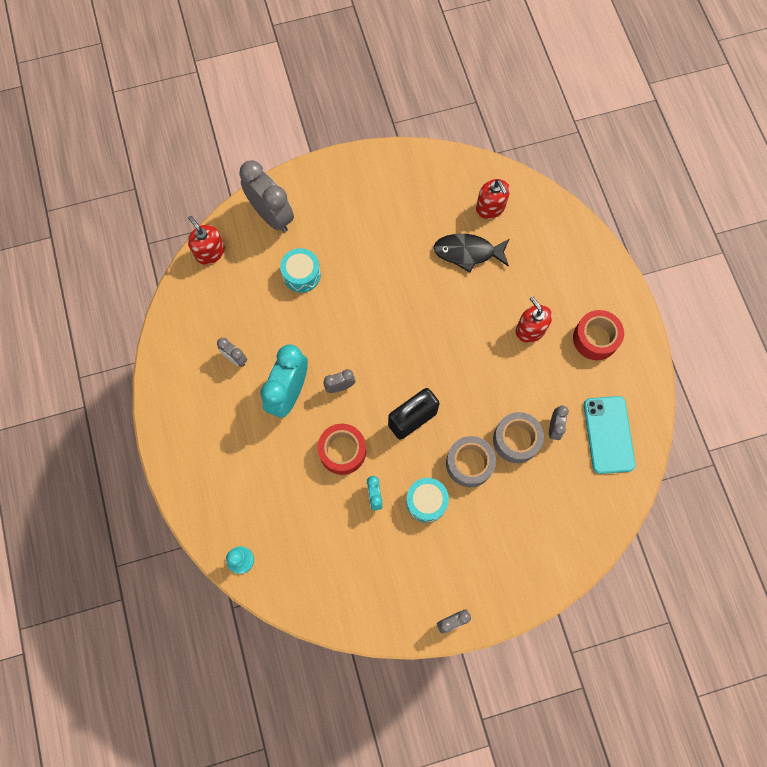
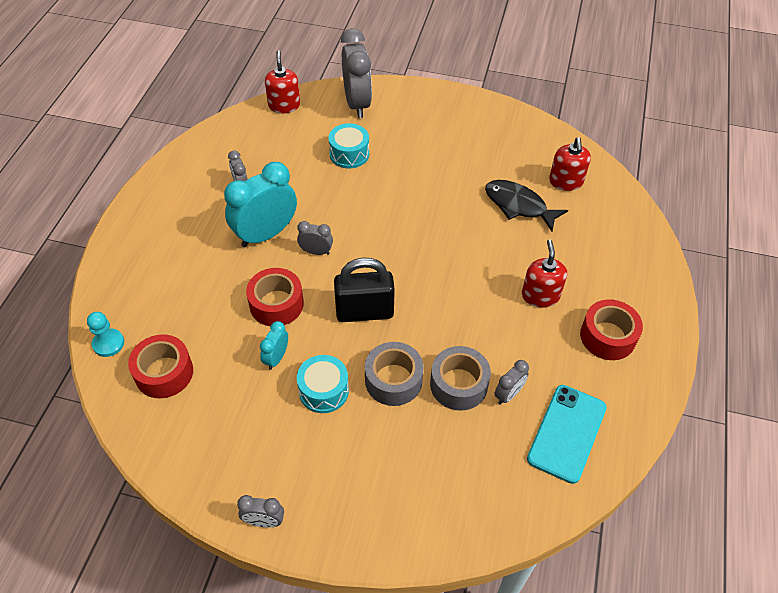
camera: 30 degrees right, 20 degrees down
none -> red tape [128,334,193,398]

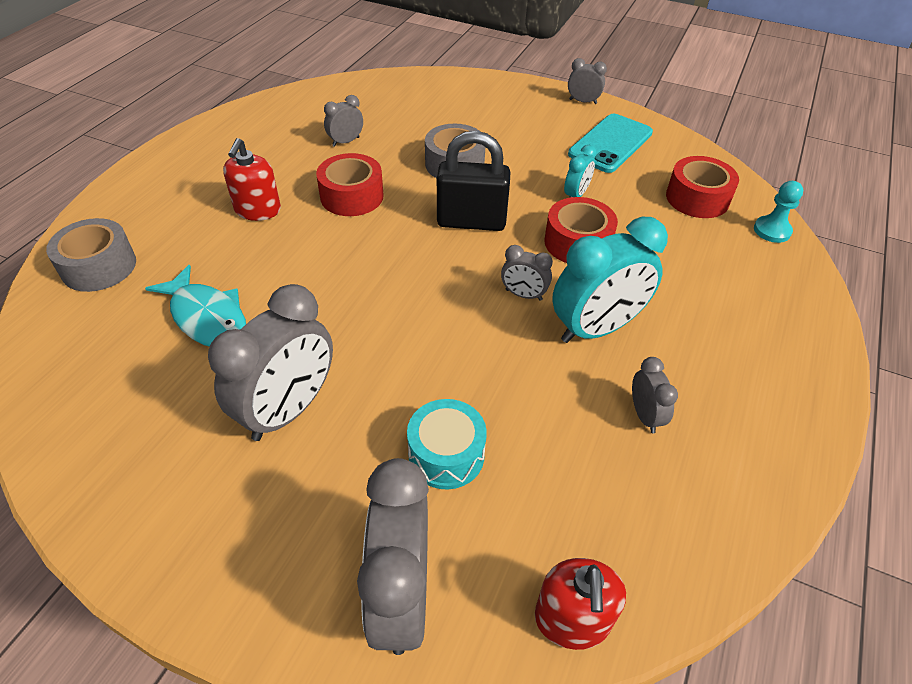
camera: 170 degrees left, 5 degrees down
turquoise drum [297,355,349,413] -> none
grey tape [430,346,491,411] -> grey tape moved to [46,218,136,292]
black fish [485,180,568,231] -> turquoise fish [145,265,246,347]
turquoise phone [527,385,606,484] -> turquoise phone moved to [568,114,653,173]
red soap dispenser [549,137,591,191] -> none
red tape [580,299,643,360] -> red tape moved to [316,153,384,216]
none -> grey clock [208,284,333,441]

